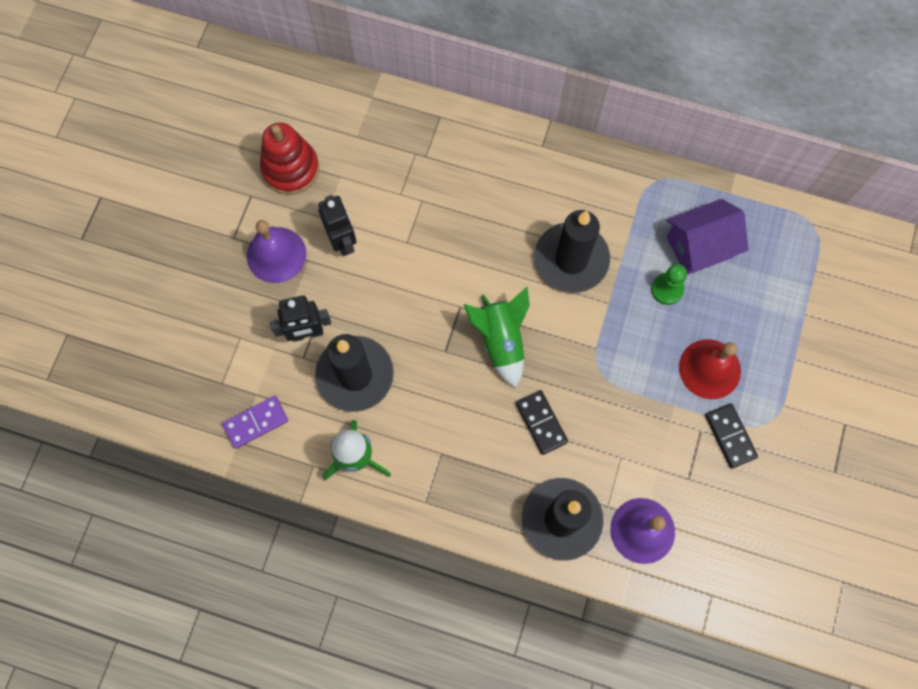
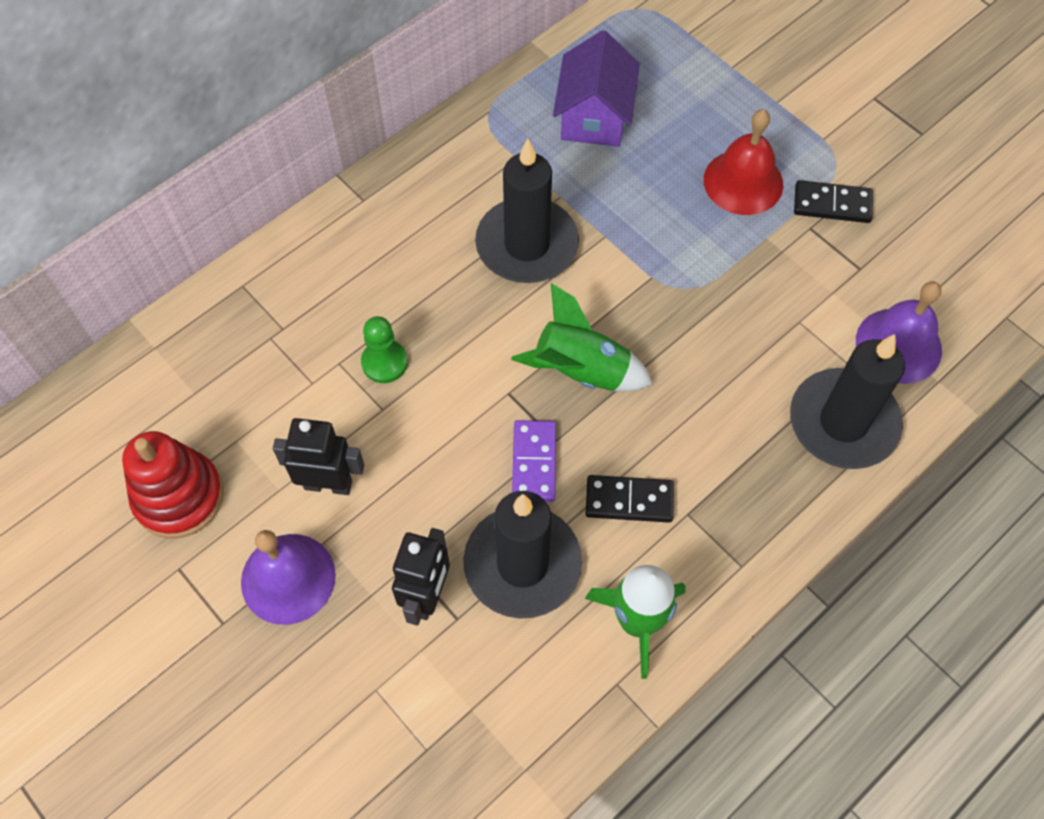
camera: 60 degrees left, 10 degrees down
purple domino [222,396,288,449] -> purple domino moved to [512,420,556,502]
black domino [516,390,568,455] -> black domino moved to [586,475,674,523]
green pawn [651,264,687,305] -> green pawn moved to [361,316,408,383]

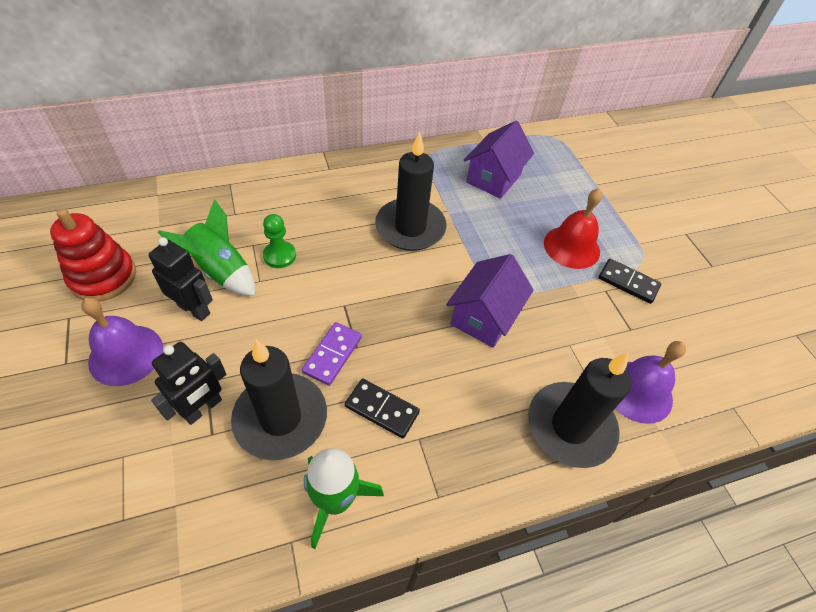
camera: 20 degrees right, 10 degrees down
green rocket [511,284,653,391] -> green rocket moved to [157,199,255,296]
none -> purple house [446,254,533,348]

